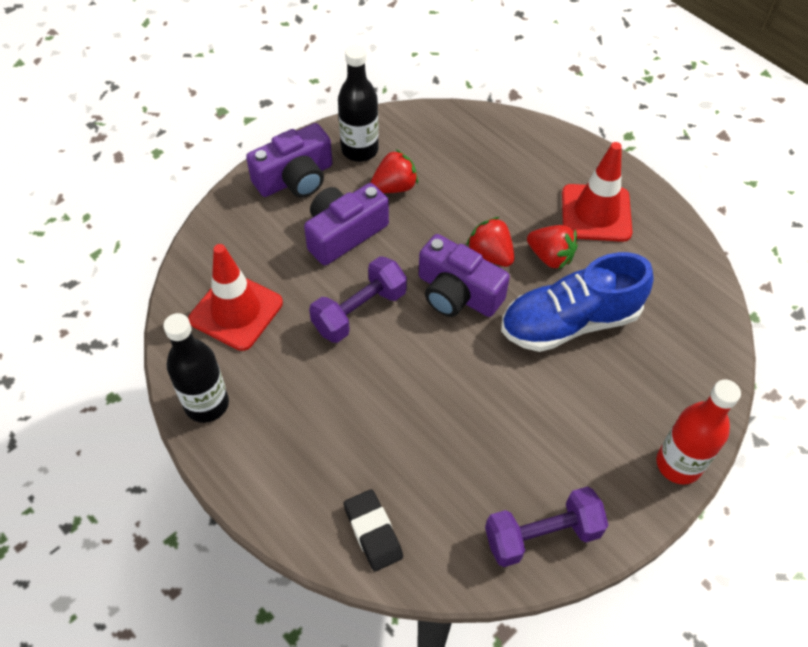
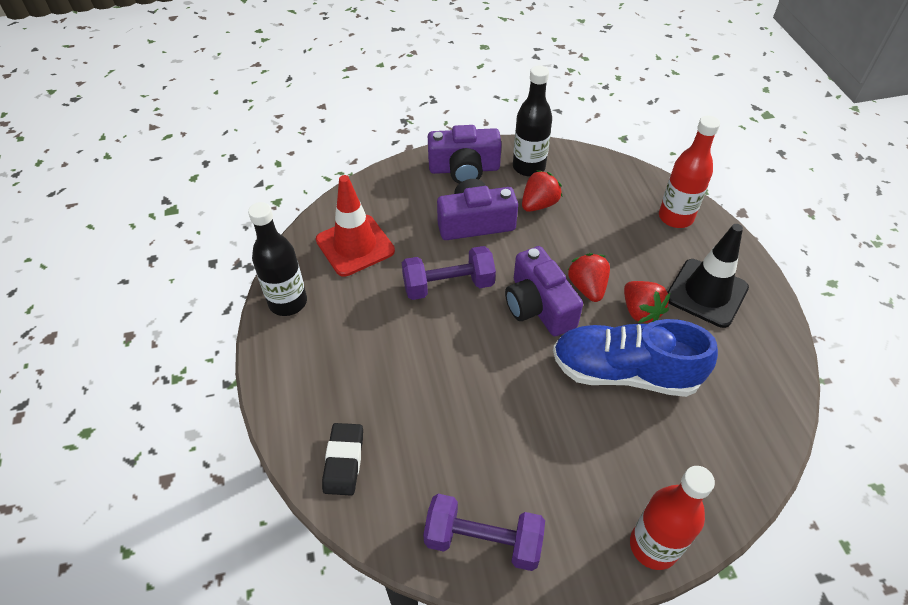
camera: 30 degrees right, 5 degrees down
red strawberry [370,149,418,193] -> red strawberry turned 45 degrees counterclockwise [522,170,563,212]
red traffic cone [562,142,632,242] -> black traffic cone [667,224,749,328]
none -> red bottle [659,116,720,228]

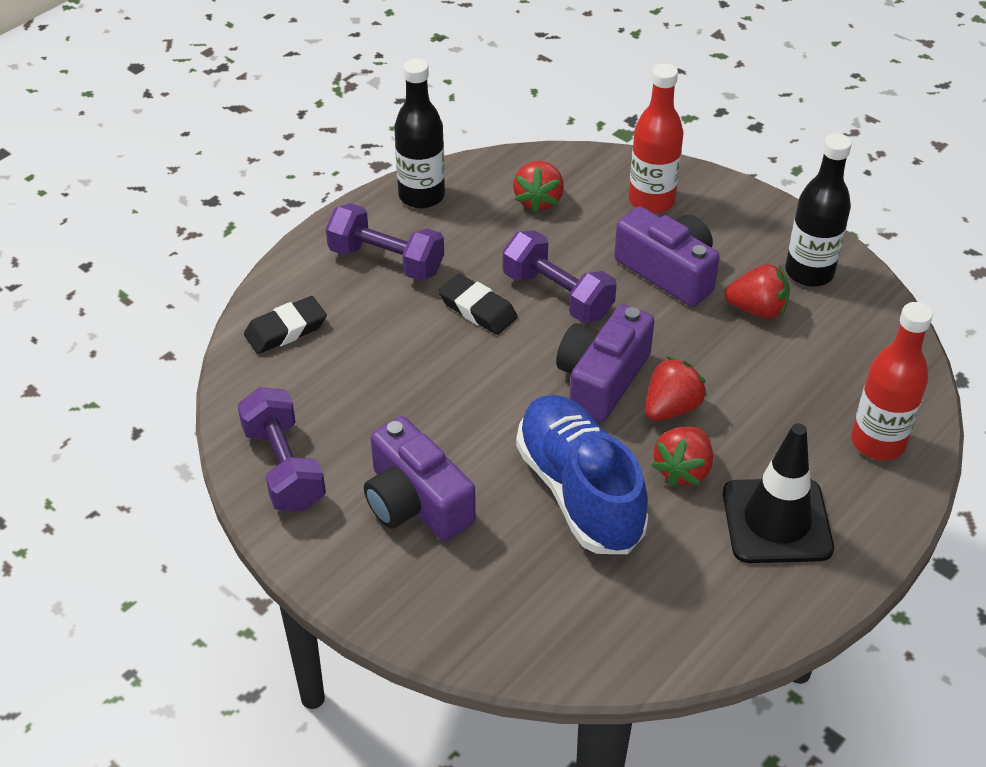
camera: 55 degrees right, 5 degrees down
red traffic cone [316,175,395,277] -> red strawberry [513,161,564,213]
purple camera [428,125,502,184] -> purple camera moved to [364,416,476,541]
red bottle [630,466,715,570] -> red bottle moved to [629,63,684,214]
none -> purple dumbbell [326,203,444,281]
none -> black eraser [438,274,518,335]

